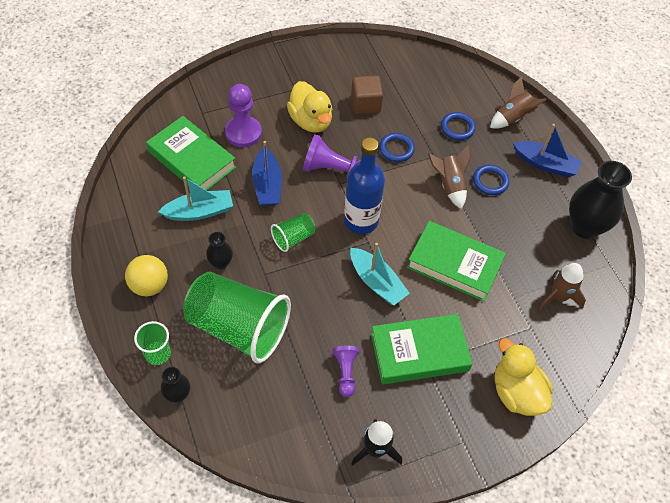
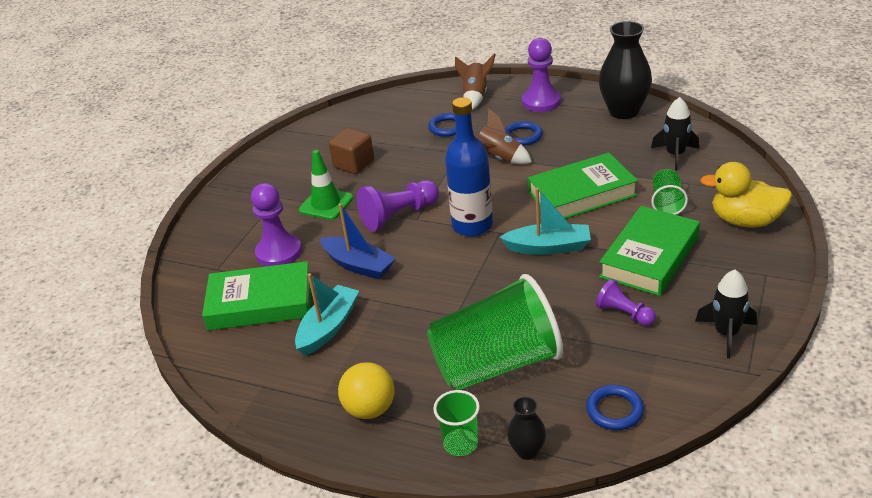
camera: 40 degrees left, 20 degrees down
black vase [206,232,233,270] -> none
green cup [271,213,315,252] -> green cup moved to [651,169,688,215]
yellow duck [287,81,332,133] -> green traffic cone [299,150,353,220]
blue ring [379,133,415,162] -> blue ring moved to [586,385,644,430]
blue boat [513,124,582,177] -> purple pawn [522,38,561,112]
brown rocket [539,263,586,310] -> black rocket [651,97,699,170]

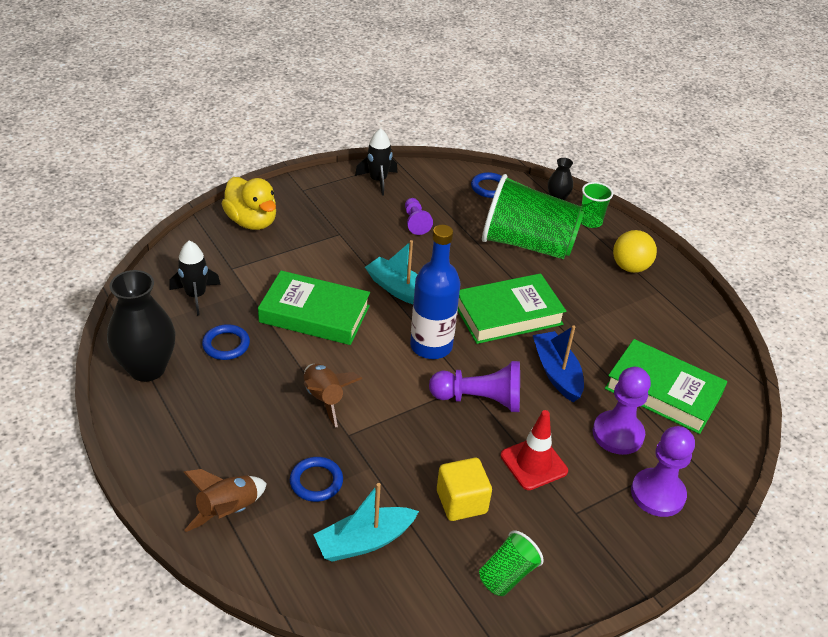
camera: 150 degrees left, 5 degrees up
turquoise boat [295,273,359,356] -> turquoise boat moved to [313,483,419,562]
green traffic cone [299,150,353,220] -> red traffic cone [501,410,568,490]
brown cube [329,128,374,174] -> yellow cube [437,458,492,521]
blue ring [504,121,543,146] -> blue ring moved to [202,324,250,360]
purple pawn [522,38,561,112] -> purple pawn moved to [631,426,695,517]
green book [599,206,700,296] -> green book moved to [458,273,566,344]
green cup [651,169,688,215] -> green cup moved to [479,530,544,596]

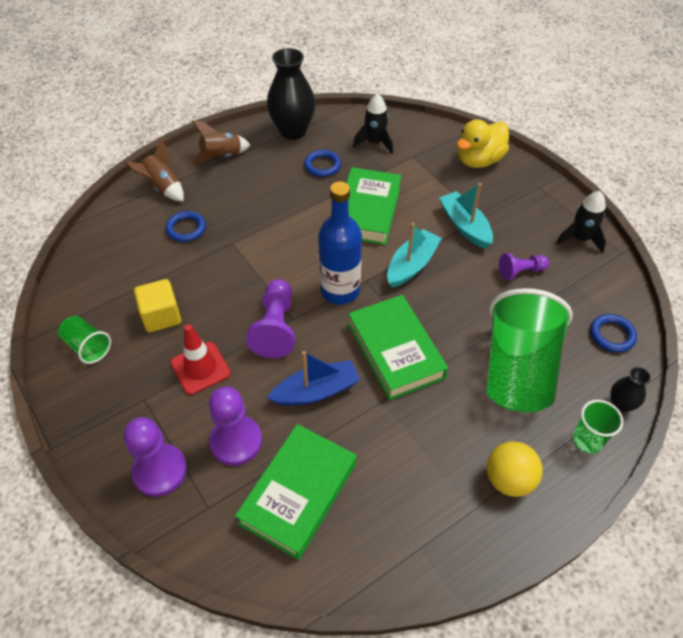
camera: 90 degrees right, 10 degrees up
brown rocket [304,364,362,428] -> brown rocket moved to [191,120,250,164]
turquoise boat [313,483,419,562] -> turquoise boat moved to [439,183,493,248]

